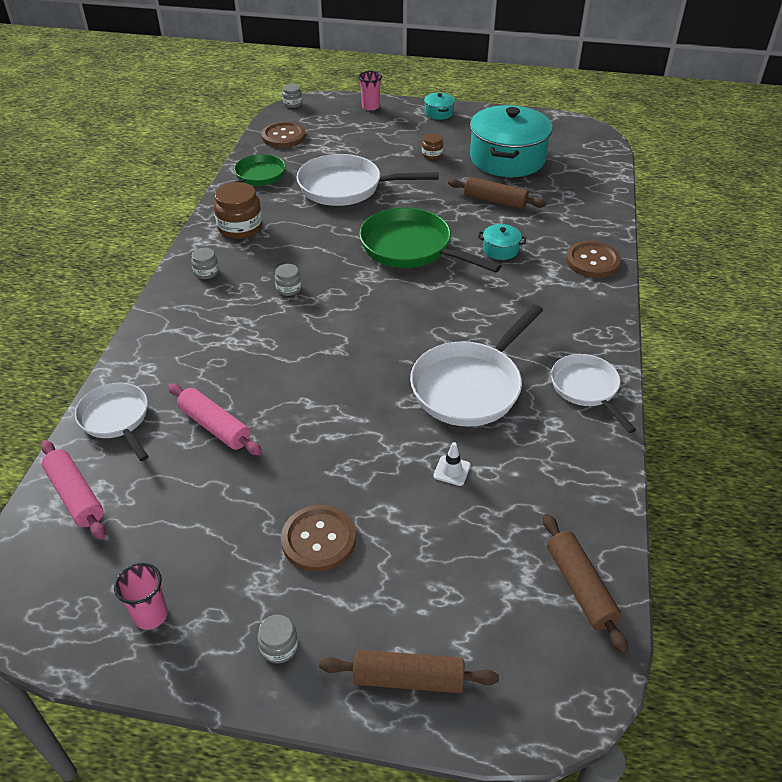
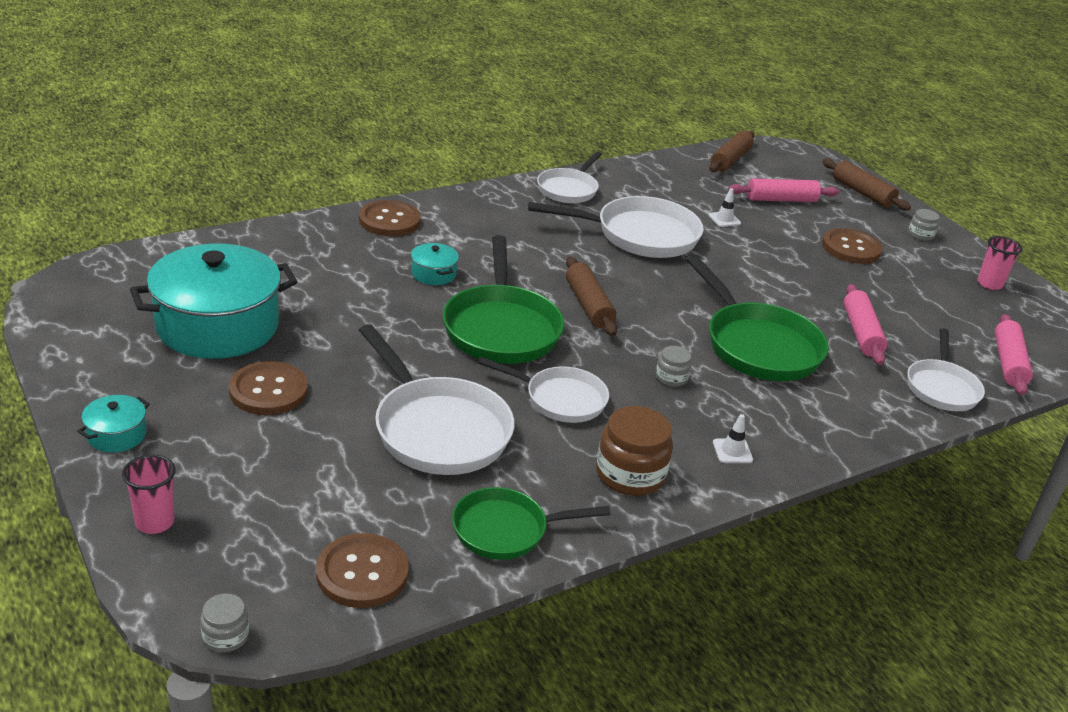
camera: 135 degrees left, 10 degrees down
grey jar [191,248,219,279] -> white traffic cone [713,414,753,463]
brown jar [422,133,443,160] -> brown button [229,361,308,415]
brown rolling pin [448,177,546,209] -> brown rolling pin moved to [566,257,617,336]
none -> white pan [478,357,609,423]
none -> green pan [687,255,829,381]
none -> pink rolling pin [728,178,839,202]

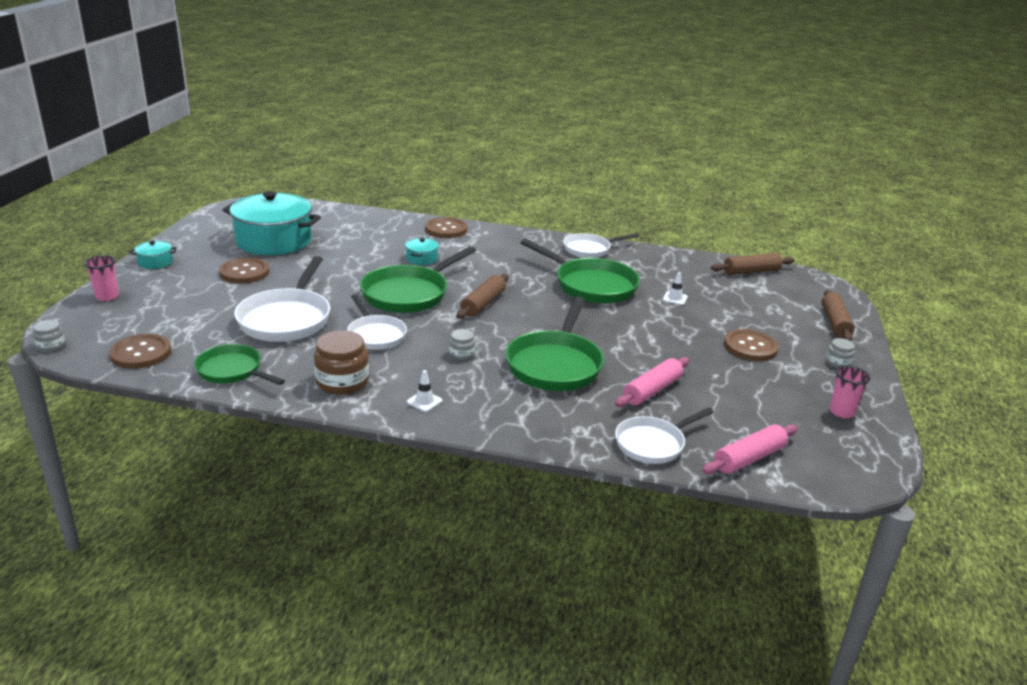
camera: 45 degrees right, 5 degrees down
white pan [528,196,704,258] -> green pan [520,239,640,303]
pink rolling pin [728,178,839,202] -> none

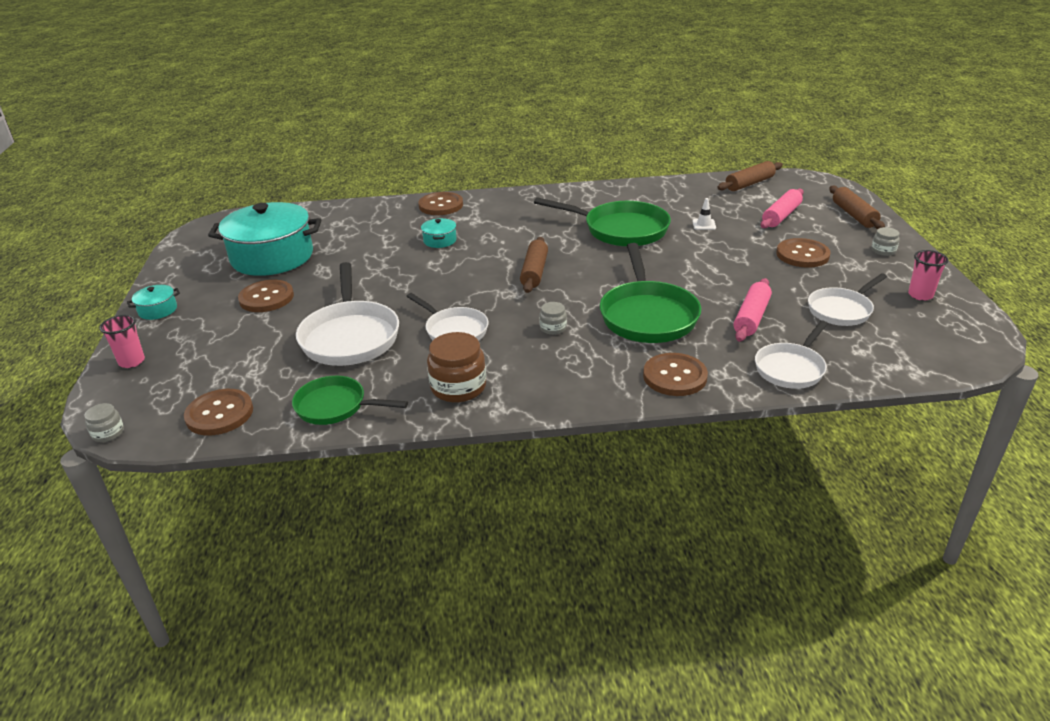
camera: 15 degrees left, 5 degrees up
green pan [360,246,476,313] -> none
white traffic cone [407,370,443,412] -> none
white pan [563,233,639,258] -> white pan moved to [808,273,887,326]
pink rolling pin [702,424,797,474] -> pink rolling pin moved to [761,189,804,228]
none -> brown button [643,353,708,396]

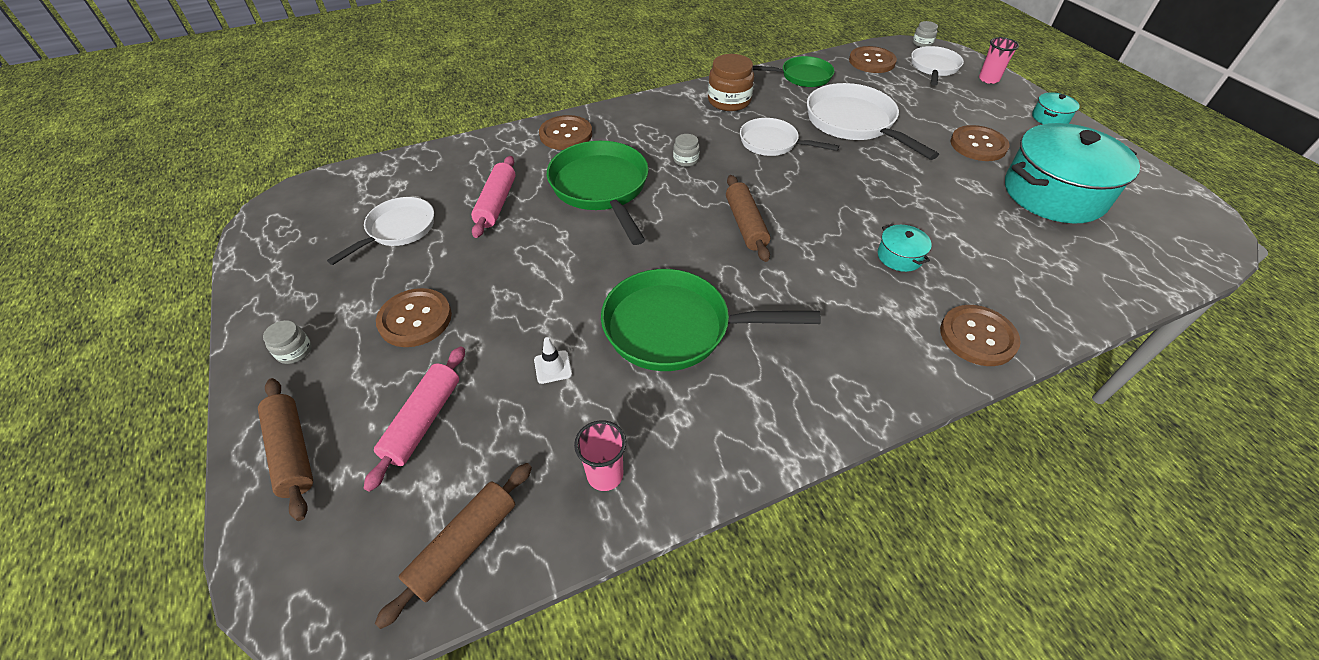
camera: 160 degrees right, 15 degrees up
white pan [755,320,828,389] -> white pan moved to [911,46,964,86]
pink cup [908,250,949,301] -> pink cup moved to [574,420,626,491]

